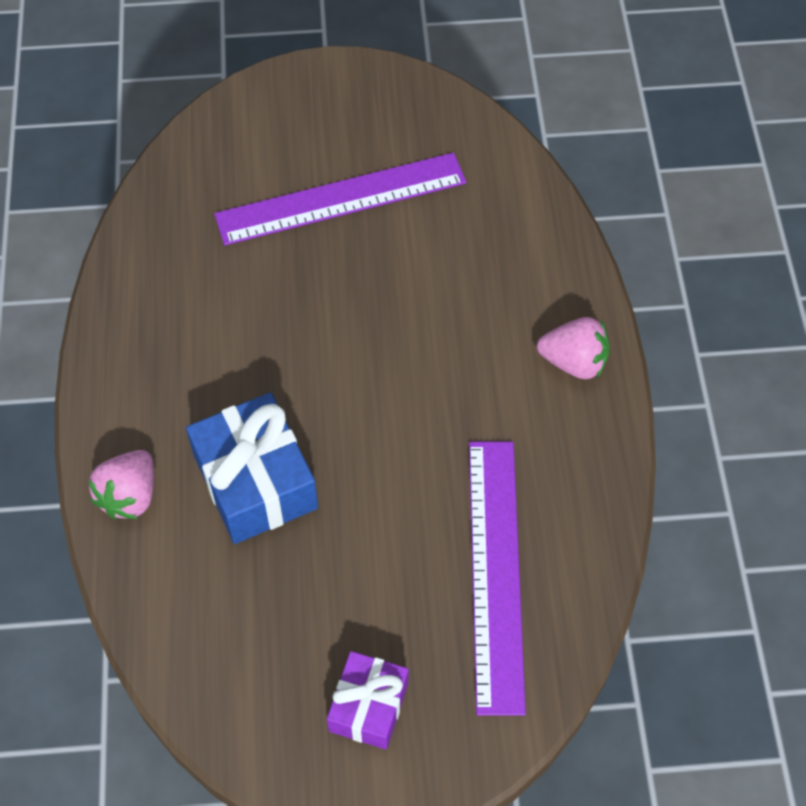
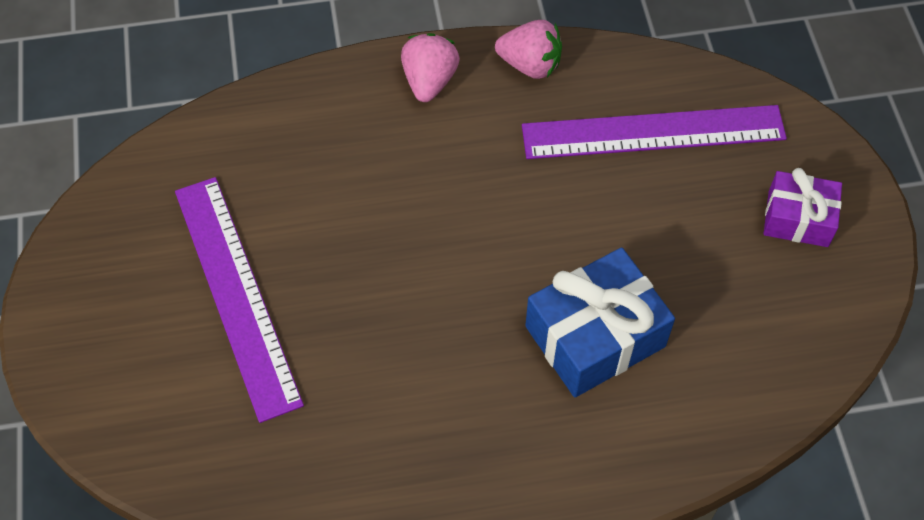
camera: 95 degrees left, 0 degrees up
pink strawberry [88,450,154,519] -> pink strawberry moved to [495,20,562,79]

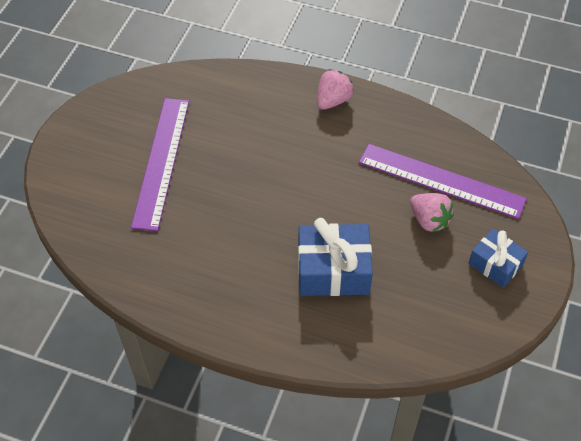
camera: 30 degrees right, 5 degrees down
pink strawberry [495,20,562,79] -> pink strawberry moved to [410,193,454,232]
purple gift [764,168,842,247] -> blue gift [468,229,528,288]

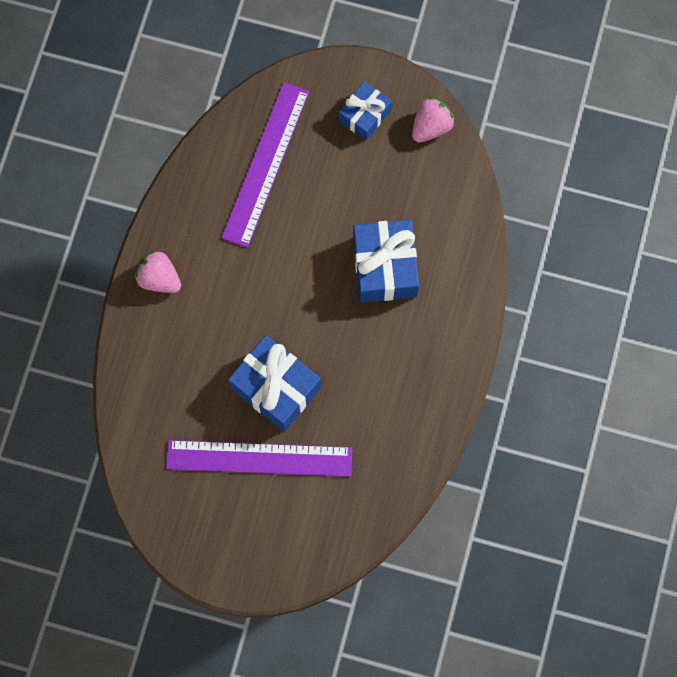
camera: 95 degrees left, 20 degrees up
pink strawberry [410,193,454,232] -> pink strawberry moved to [412,97,455,142]
none -> blue gift [228,335,321,431]

